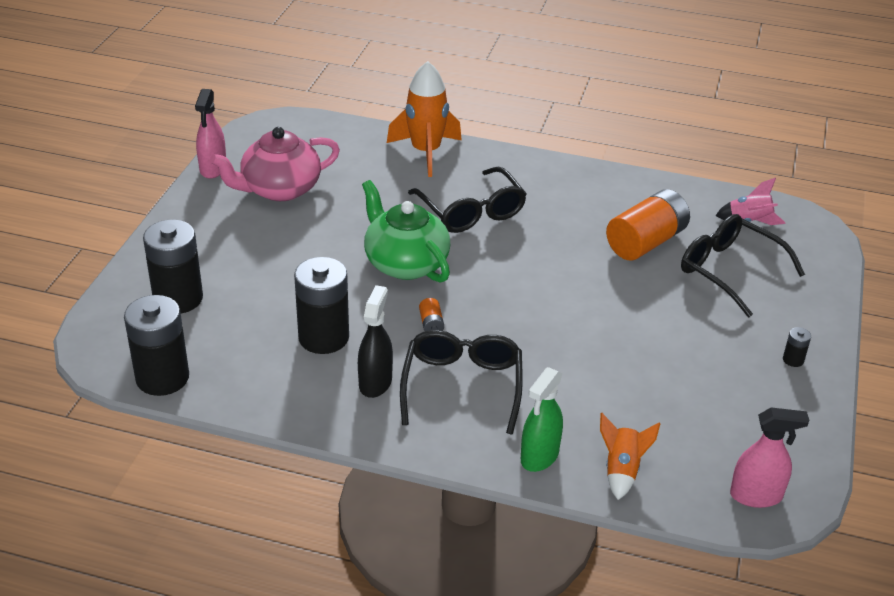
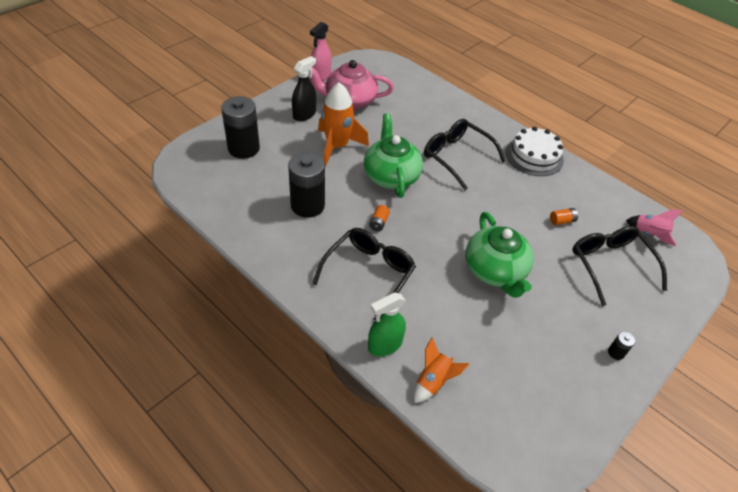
camera: 25 degrees right, 10 degrees up
black battery [124,295,189,396] -> none
black spray bottle [358,285,393,398] -> black spray bottle moved to [292,56,316,121]
orange rocket [387,61,462,177] -> orange rocket moved to [318,83,369,167]
black glasses [408,167,527,233] -> black glasses turned 135 degrees clockwise [424,119,506,190]
orange battery [606,189,690,260] -> orange battery [550,208,578,225], size x0.42
pink spray bottle [730,408,809,508] -> none
none -> green teapot [466,212,534,298]
none -> white cake [506,127,564,176]

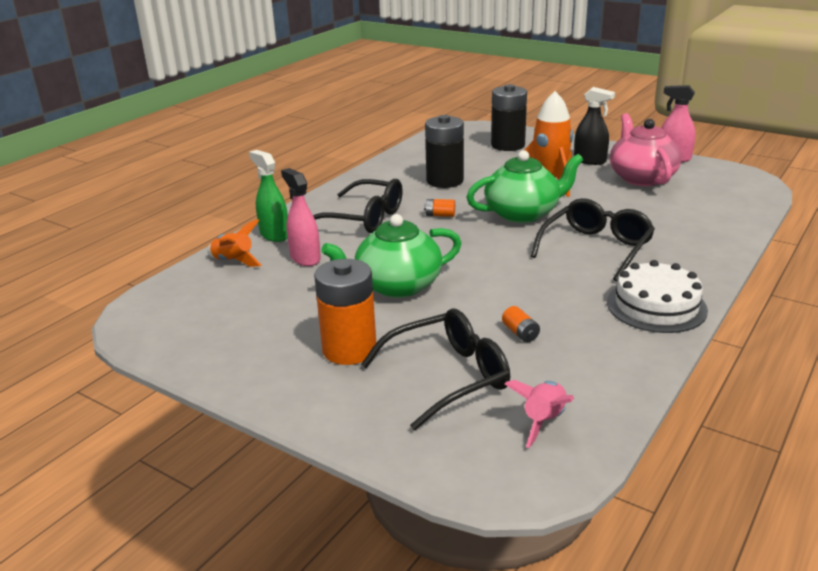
camera: 85 degrees right, 20 degrees down
black battery [608,331,635,360] -> none
none -> pink spray bottle [281,168,321,266]
none -> orange battery [314,259,376,365]

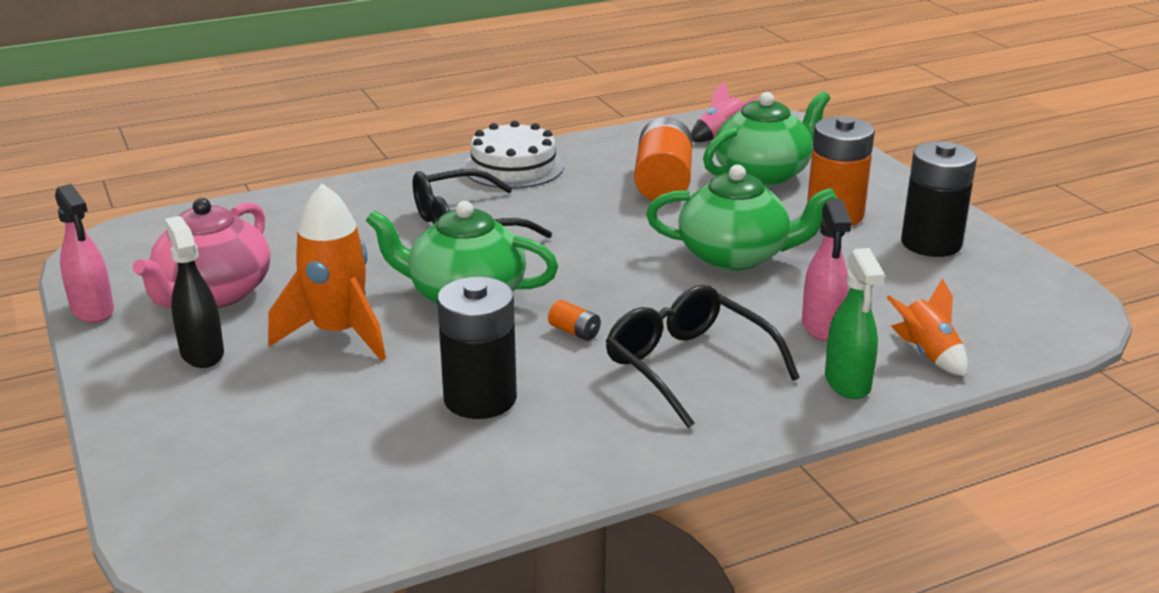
camera: 150 degrees left, 0 degrees up
black glasses [361,308,510,431] -> green teapot [703,91,830,187]
black battery [491,84,527,151] -> black battery moved to [901,142,977,257]
orange battery [502,306,540,342] -> orange battery [634,117,693,201], size x2.41

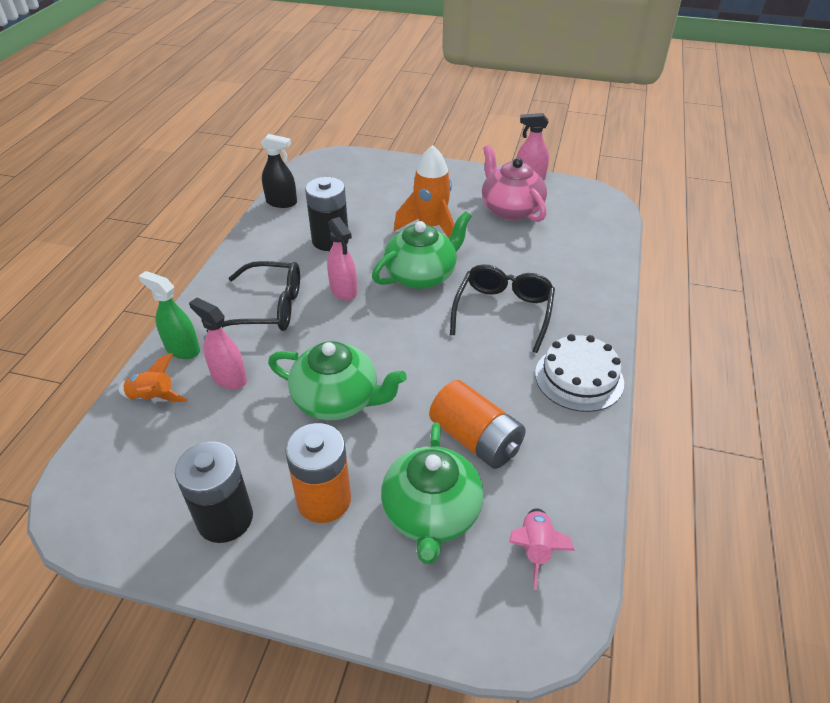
camera: 130 degrees right, 15 degrees up
black spray bottle [165,216,224,368] -> black spray bottle moved to [261,134,297,208]
orange battery [548,300,601,341] -> pink spray bottle [327,217,357,301]
green teapot [646,165,837,271] -> green teapot turned 120 degrees counterclockwise [268,341,407,420]

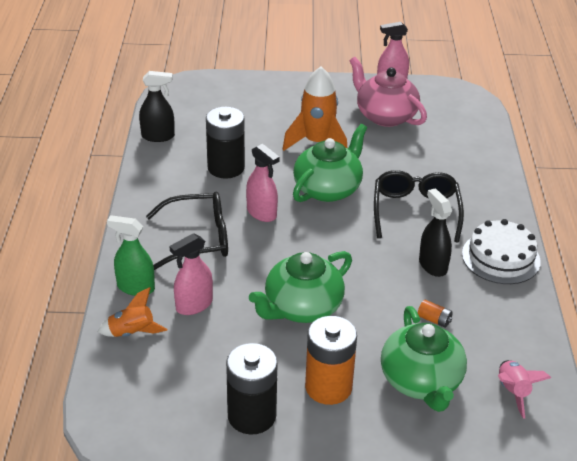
camera: 15 degrees left, 5 degrees down
pink spray bottle [189,298,247,390] -> pink spray bottle turned 60 degrees counterclockwise [170,233,213,315]
green teapot [268,341,407,420] -> green teapot turned 135 degrees clockwise [249,251,352,323]
orange battery [429,380,526,469] -> orange battery [418,300,453,328], size x0.42
none -> black spray bottle [419,188,452,277]

